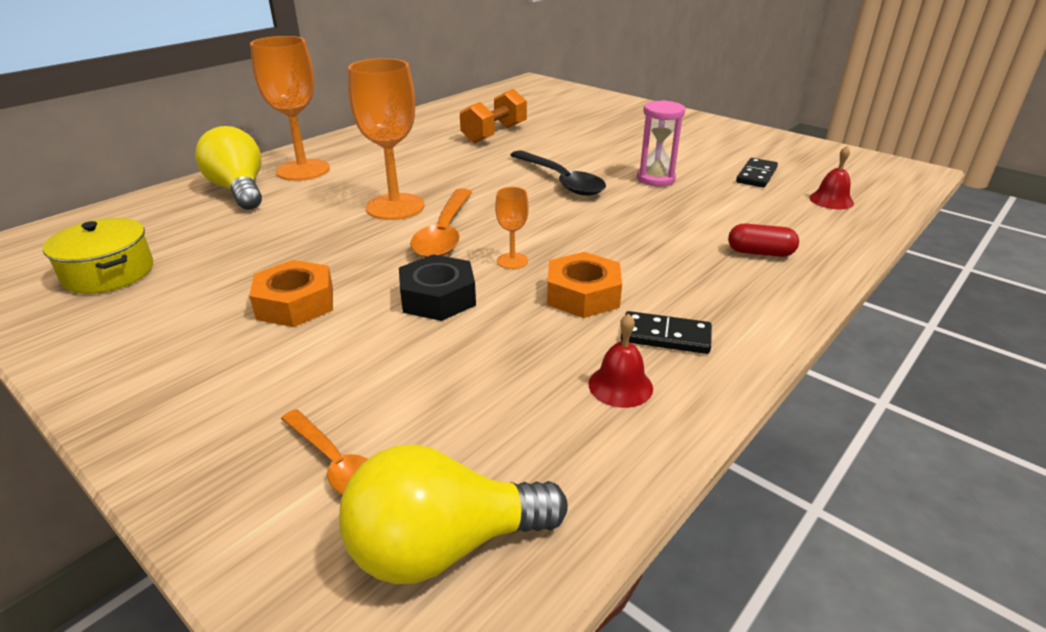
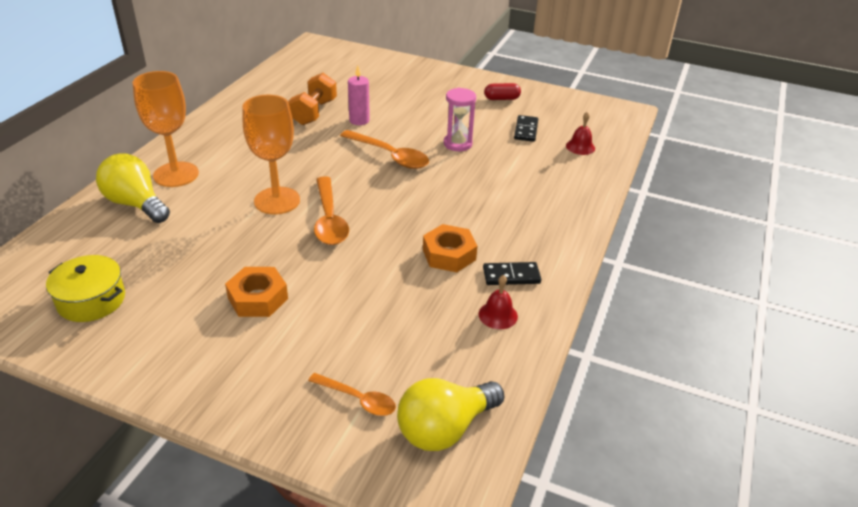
camera: 20 degrees left, 5 degrees up
black nut [399,254,476,321] -> none
orange goblet [495,187,529,269] -> none
black spoon [510,150,606,196] -> orange spoon [340,130,429,169]
red capsule [728,224,799,257] -> red capsule moved to [484,83,521,100]
none -> pink candle [348,65,370,125]

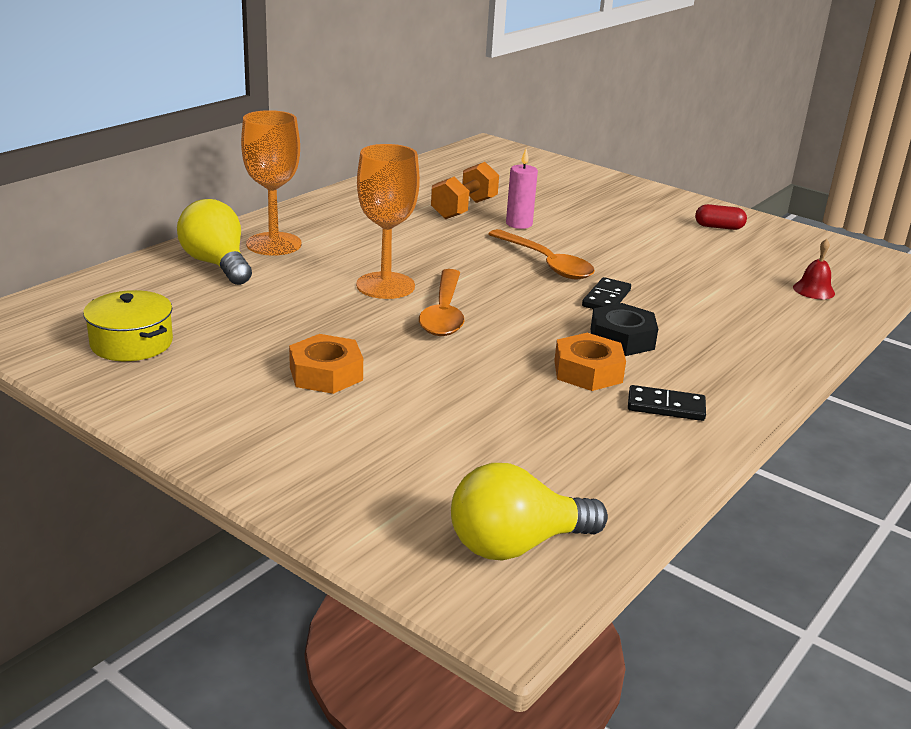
camera: 15 degrees right, 10 degrees down
orange spoon [308,373,396,416] -> none
pink hourglass [444,88,476,151] -> none
red bell [479,275,518,329] -> none
black domino [514,115,538,142] -> black domino moved to [582,277,631,309]
none -> black nut [591,303,658,356]

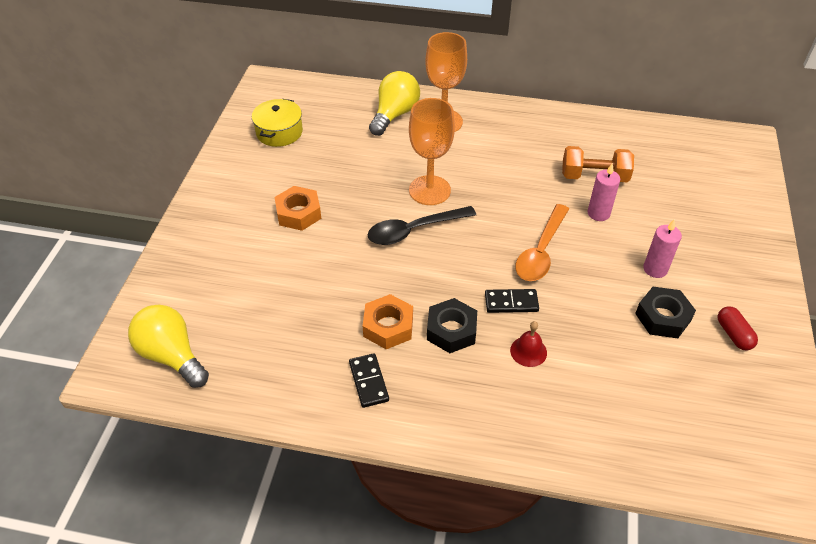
camera: 65 degrees right, 20 degrees up
orange spoon [419,269,465,336] -> black spoon [367,206,476,245]
red bell [793,239,835,299] -> red bell moved to [510,321,547,367]
none -> black nut [635,287,696,338]
none -> pink candle [643,219,682,278]

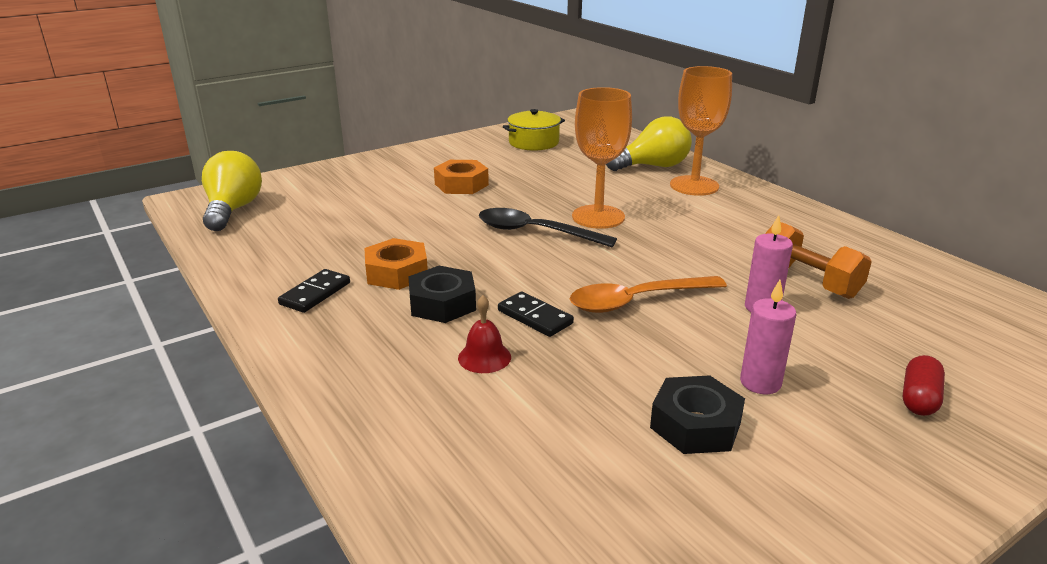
camera: 45 degrees right, 20 degrees down
red capsule [717,306,758,351] -> red capsule moved to [902,355,945,416]

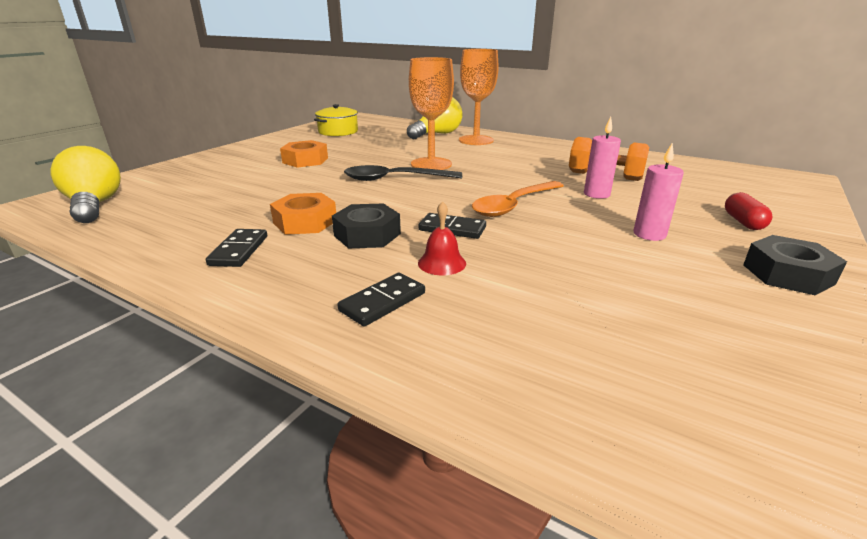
camera: 25 degrees left, 0 degrees up
black nut [650,375,745,454] -> black nut moved to [743,235,847,295]
none -> black domino [337,273,425,326]

